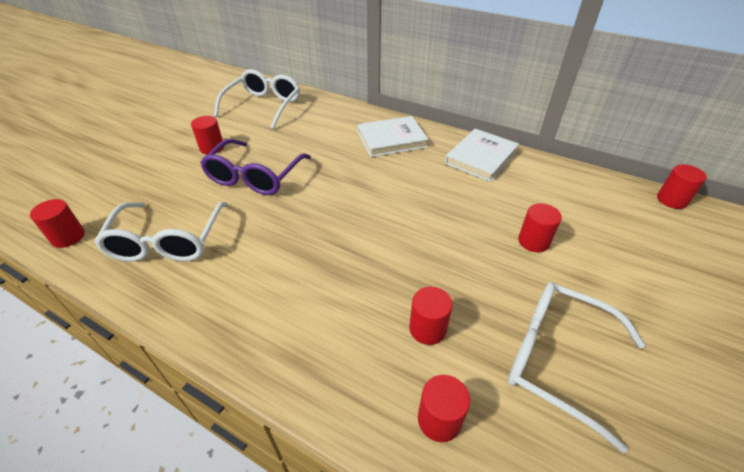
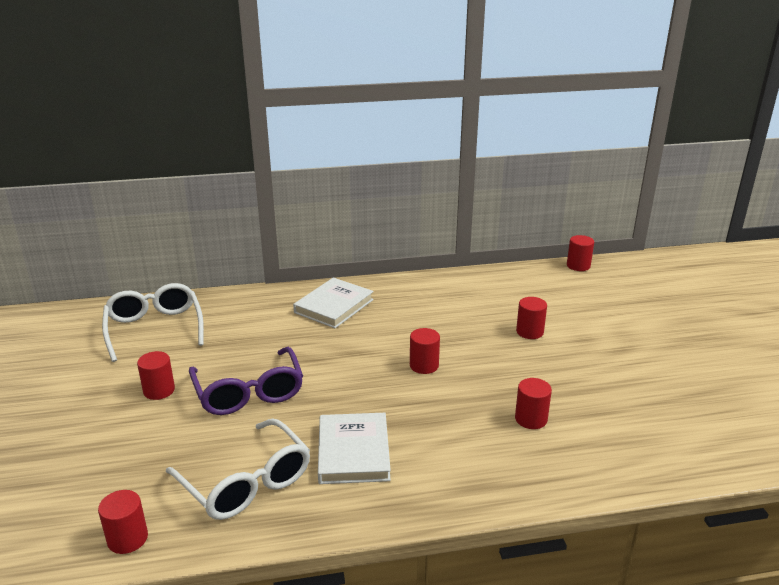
camera: 40 degrees left, 15 degrees down
red cylinder [418,375,470,442] -> red cylinder moved to [410,328,440,374]
white book [445,129,519,182] -> white book moved to [318,413,391,484]
white glasses [508,282,645,454] -> none

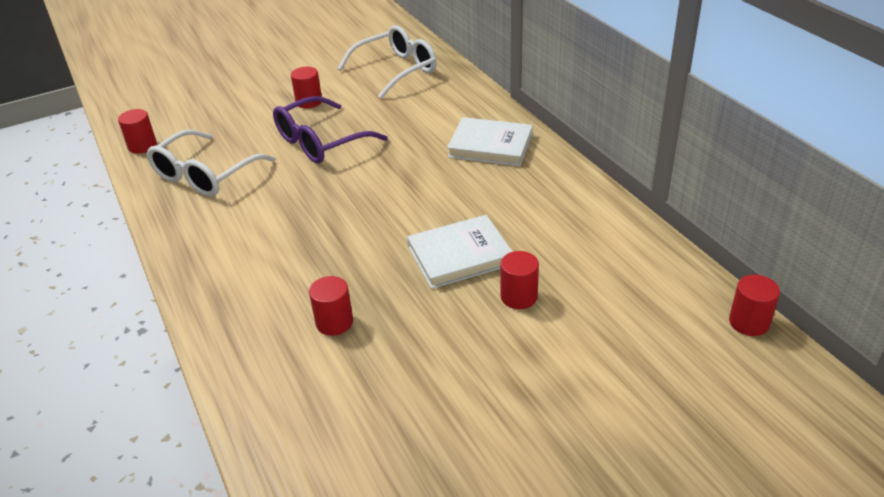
camera: 75 degrees right, 10 degrees up
white book [318,413,391,484] -> white book moved to [407,215,513,289]
red cylinder [410,328,440,374] -> none

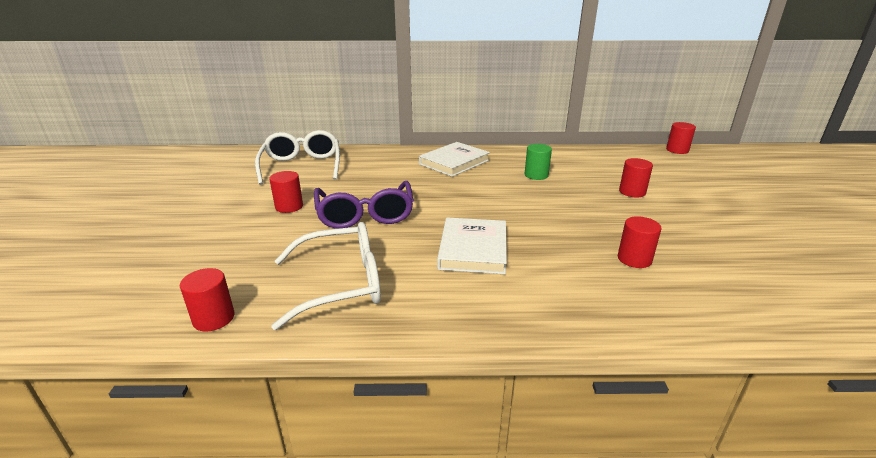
camera: 65 degrees left, 10 degrees down
white glasses [147,129,275,197] -> white glasses turned 75 degrees counterclockwise [271,222,381,330]
white book [407,215,513,289] -> white book moved to [437,217,507,274]
none -> green cylinder [525,144,552,180]

